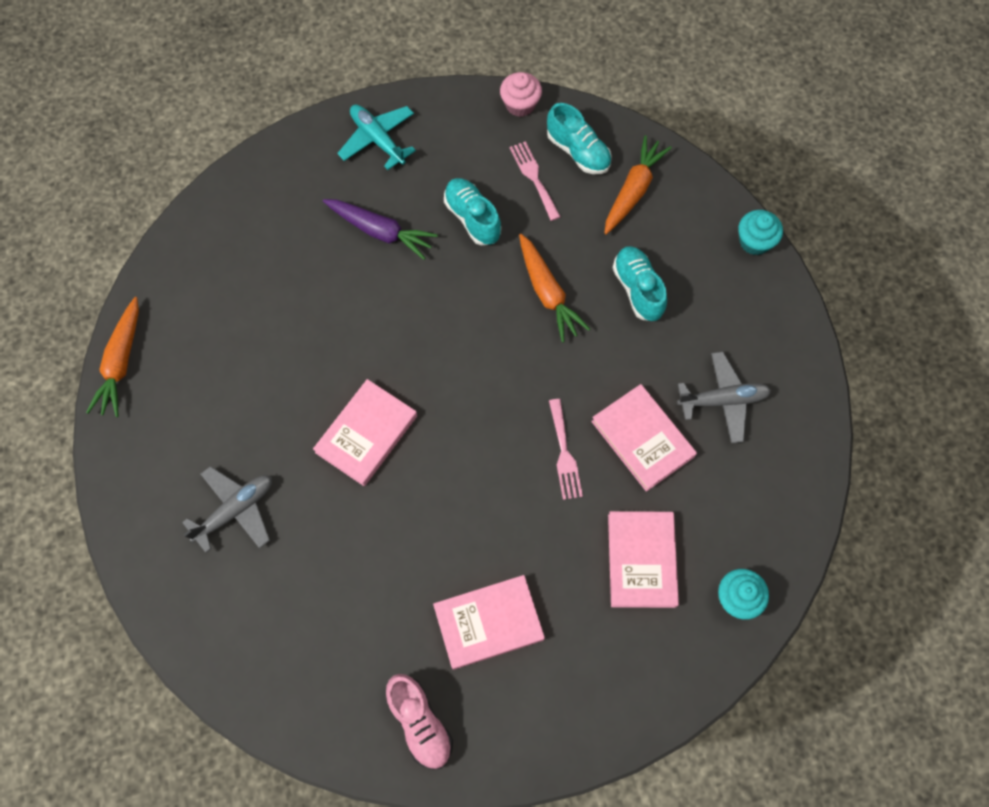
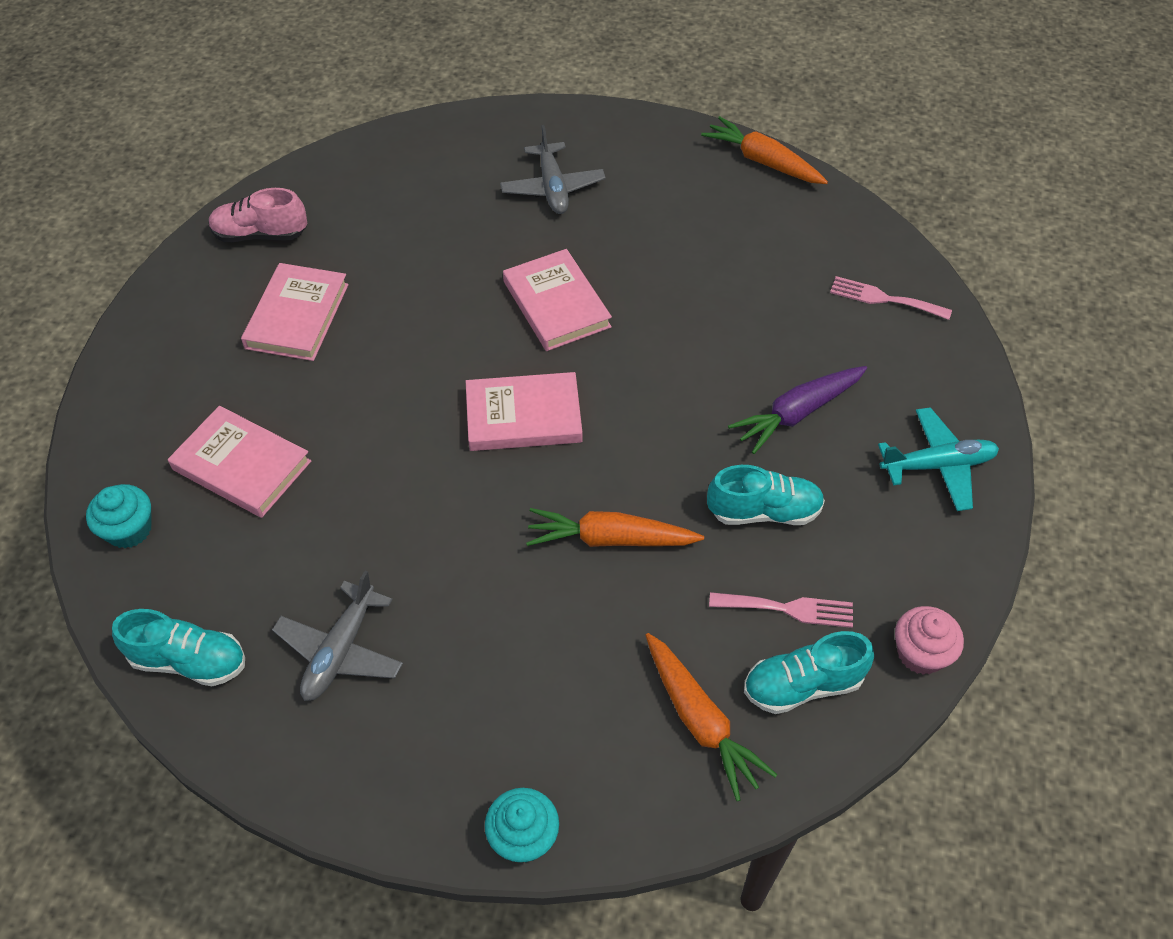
camera: 120 degrees right, 15 degrees down
pink fork [549,399,583,500] -> pink fork moved to [830,276,952,320]
pink book [591,384,697,492] -> pink book moved to [466,372,582,451]
turquoise shoe [613,246,667,321] -> turquoise shoe moved to [112,609,245,686]

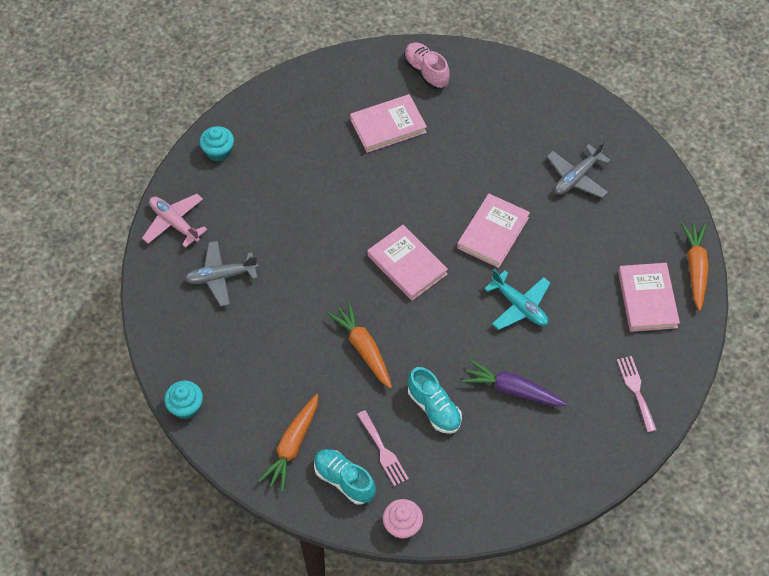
camera: 55 degrees right, 5 degrees up
turquoise shoe [112,609,245,686] -> pink plane [142,194,208,248]
pink book [168,406,311,518] -> pink book moved to [618,263,680,332]
turquoise plane [878,407,999,511] -> turquoise plane moved to [484,269,550,330]

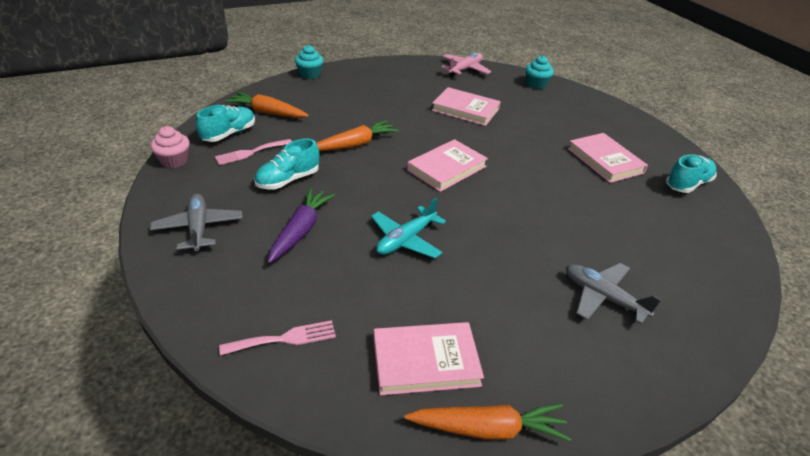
camera: 85 degrees right, 20 degrees down
grey plane [185,241,258,306] -> grey plane moved to [150,194,243,252]
pink shoe [404,42,450,89] -> turquoise shoe [666,154,717,193]
pink book [457,194,530,268] -> pink book moved to [432,87,501,126]

